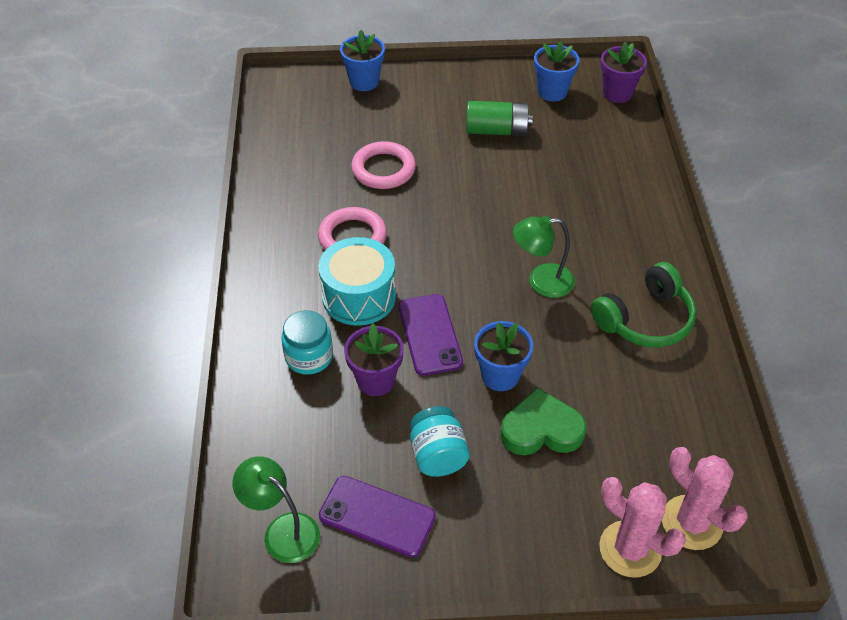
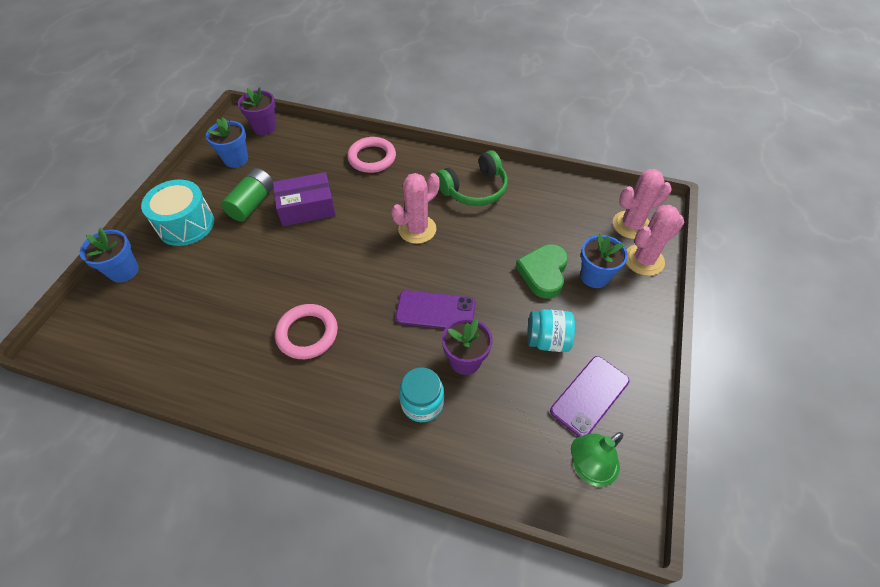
camera: 70 degrees left, 5 degrees up
turquoise drum [319,237,396,326] -> turquoise drum moved to [141,180,214,246]
pink ring [351,141,416,189] -> pink ring moved to [347,137,396,173]
blue flower pot [474,321,533,391] -> blue flower pot moved to [581,234,628,288]
green lamp [513,216,575,298] -> pink cactus [391,173,439,244]
green headphones [591,262,696,347] -> green headphones turned 75 degrees clockwise [436,150,508,206]
none -> purple box [273,172,336,226]

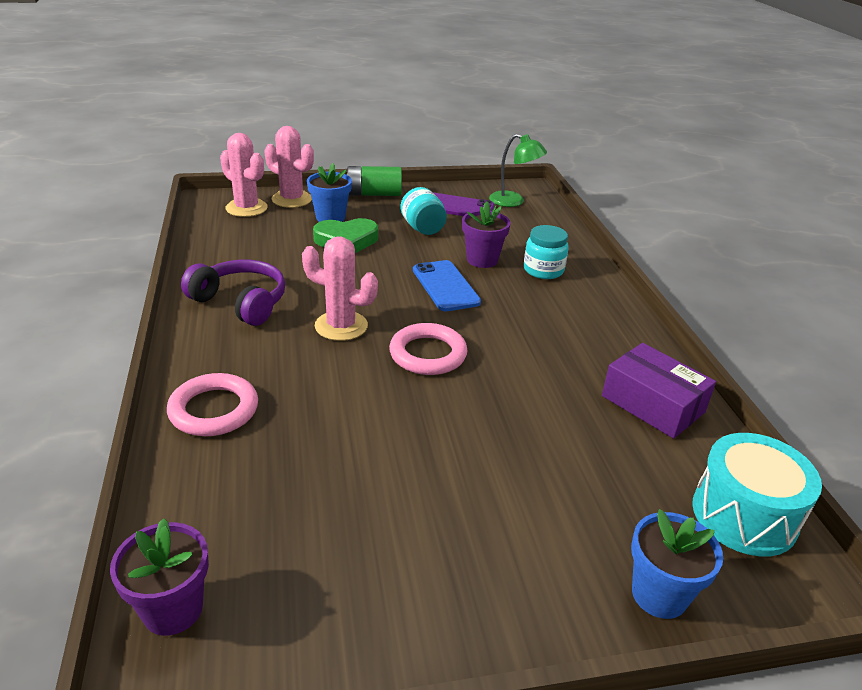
camera: 120 degrees left, 20 degrees down
turquoise drum [141,180,214,246] -> turquoise drum moved to [692,433,822,557]
blue flower pot [206,118,248,168] -> none
green battery [221,168,273,222] -> green battery moved to [347,166,402,196]
purple box [273,172,336,226] -> purple box moved to [602,343,716,439]
pink ring [275,304,338,359] -> pink ring moved to [389,323,468,375]
purple phone [395,290,475,329] -> blue phone [413,260,481,311]
green headphones [436,150,508,206] -> purple headphones [181,260,285,326]

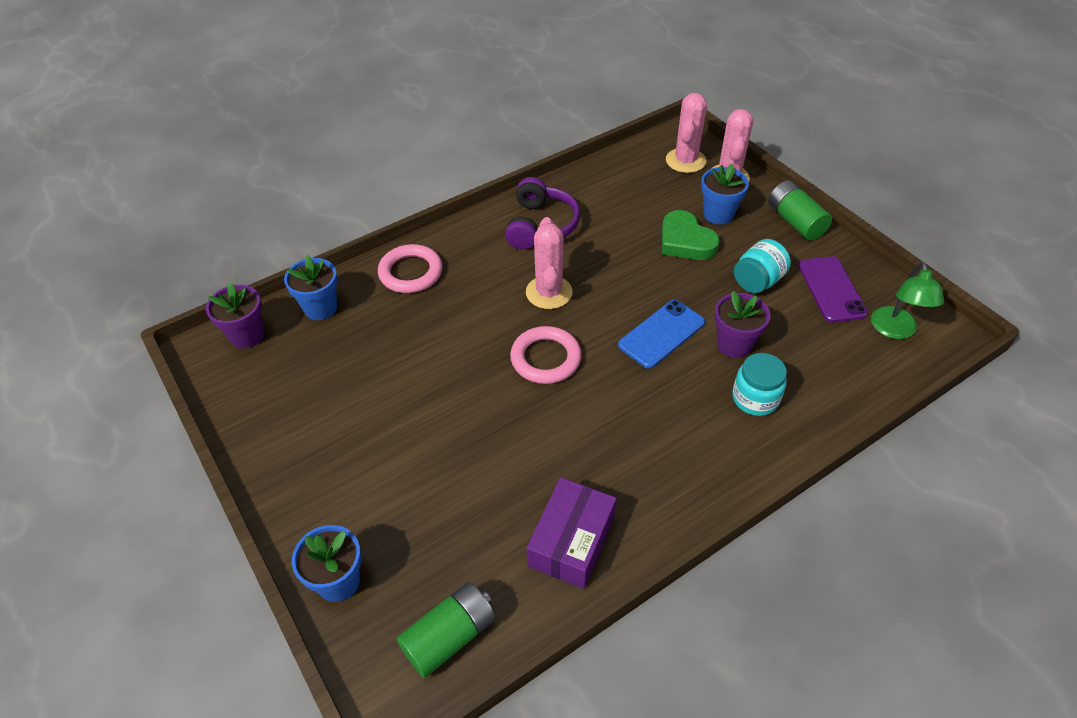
camera: 70 degrees right, 15 degrees up
turquoise drum [692,433,822,557] -> green battery [397,582,496,678]
none -> blue flower pot [284,255,338,320]

